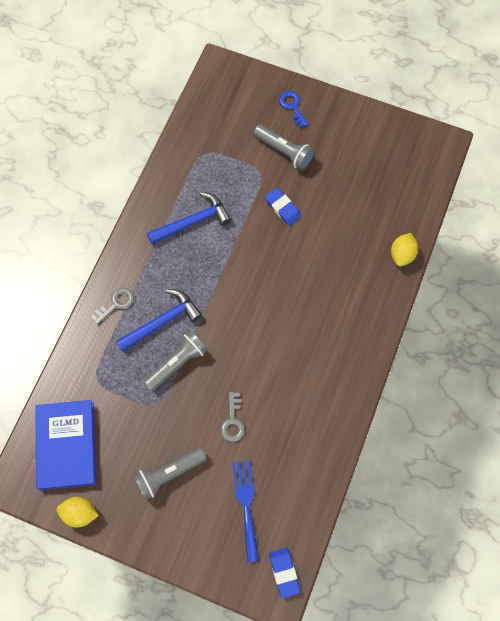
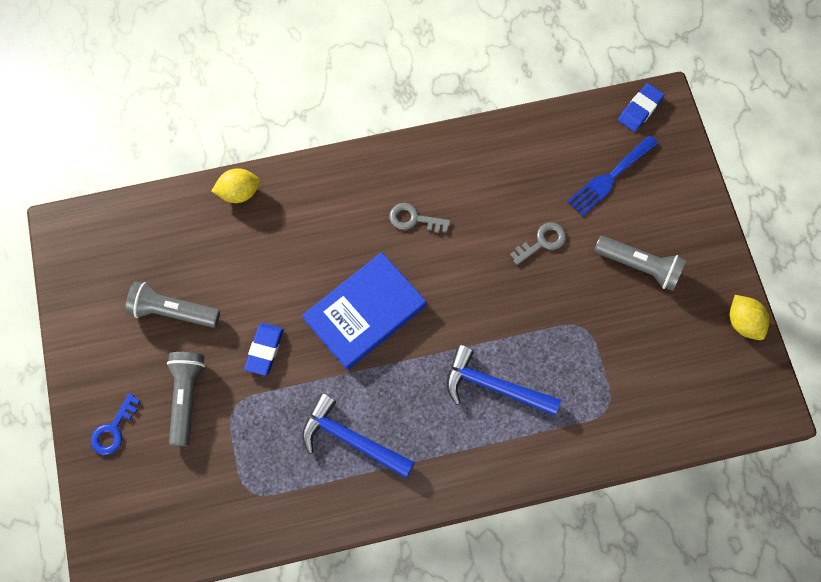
camera: 125 degrees left, 0 degrees up
blue book [35,400,96,490] -> blue book moved to [302,252,426,370]
grey key [91,288,134,325] -> grey key moved to [390,203,451,233]
grey flashlight [143,330,208,391] -> grey flashlight moved to [125,281,220,328]

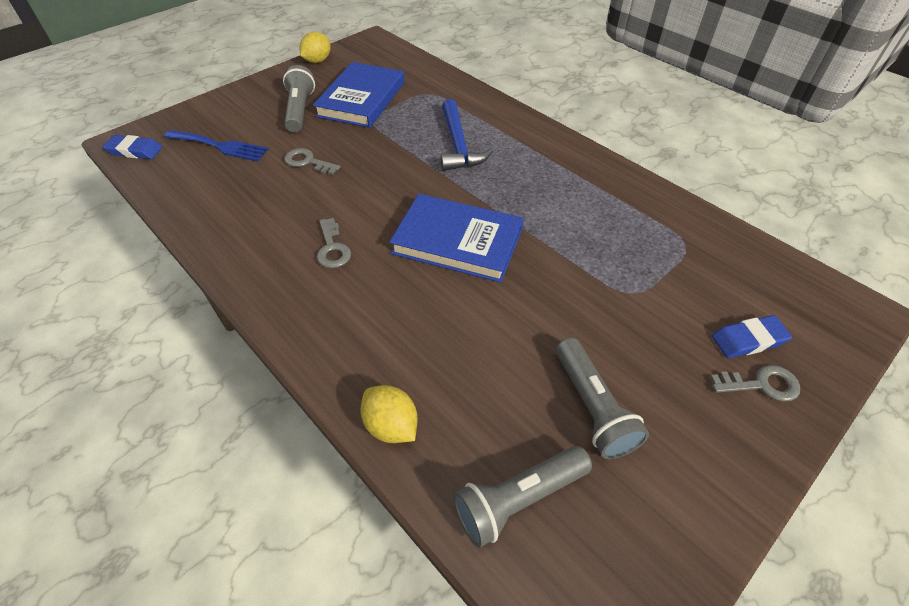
camera: 120 degrees left, 20 degrees down
blue key [91,393,140,455] -> grey key [710,365,800,402]
grey flashlight [167,352,205,446] -> grey flashlight moved to [453,446,592,548]
blue eraser [244,323,283,376] -> blue eraser moved to [712,315,792,358]
blue hammer [302,393,415,478] -> none
none -> blue book [313,62,404,128]

